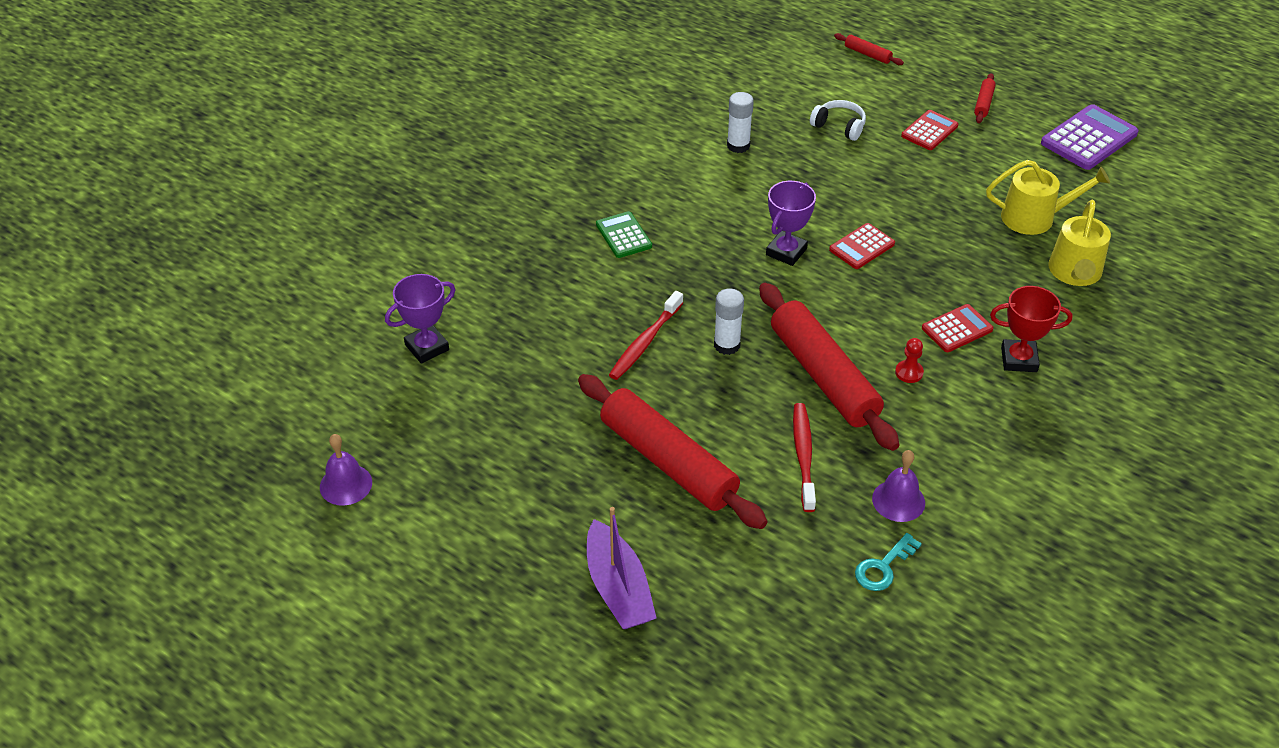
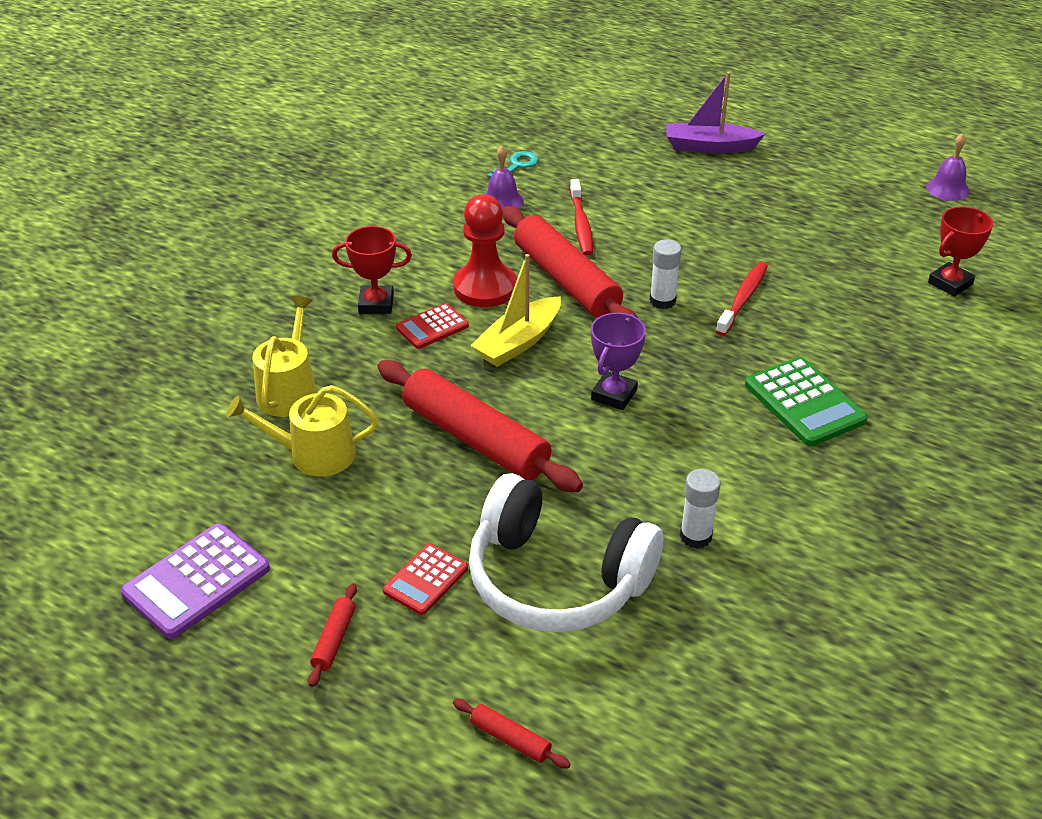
camera: 175 degrees right, 5 degrees down
purple trophy [385,274,455,364] -> red trophy [928,207,993,297]
red rolling pin [578,374,768,529] -> red rolling pin moved to [378,360,583,492]
purple boat [587,507,657,629] -> purple boat turned 60 degrees counterclockwise [666,72,765,153]
green calculator [596,211,652,258] -> green calculator [745,357,867,446], size x1.63
white headphones [810,100,866,141] -> white headphones [469,473,663,632], size x2.37
red calculator [829,223,895,269] -> none
red pawn [895,338,924,383] -> red pawn [453,194,517,307], size x2.39
none -> yellow boat [470,254,561,367]

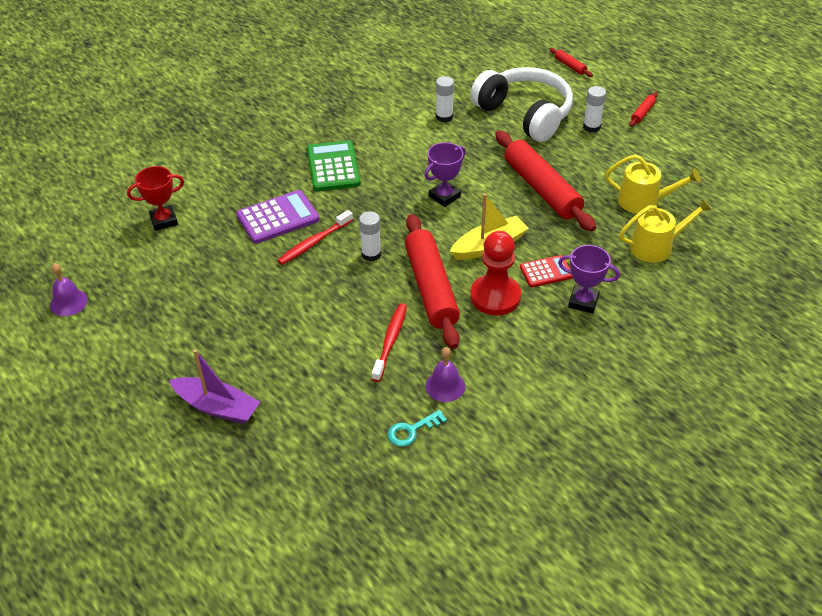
camera: 160 degrees left, 5 degrees up
purple calculator [121,523,270,639] -> purple calculator moved to [237,190,320,244]
yellow watering can [252,296,317,417] -> yellow watering can turned 135 degrees counterclockwise [619,198,712,263]
red trophy [332,226,412,314] -> purple trophy [558,245,620,313]
red calculator [383,543,468,615] -> white glue stick [583,86,606,133]

